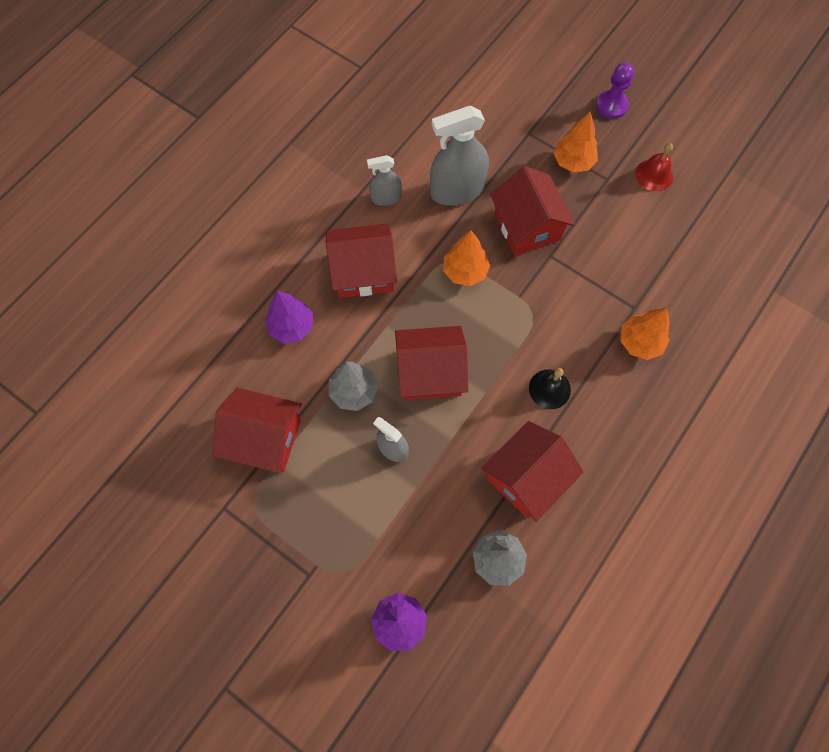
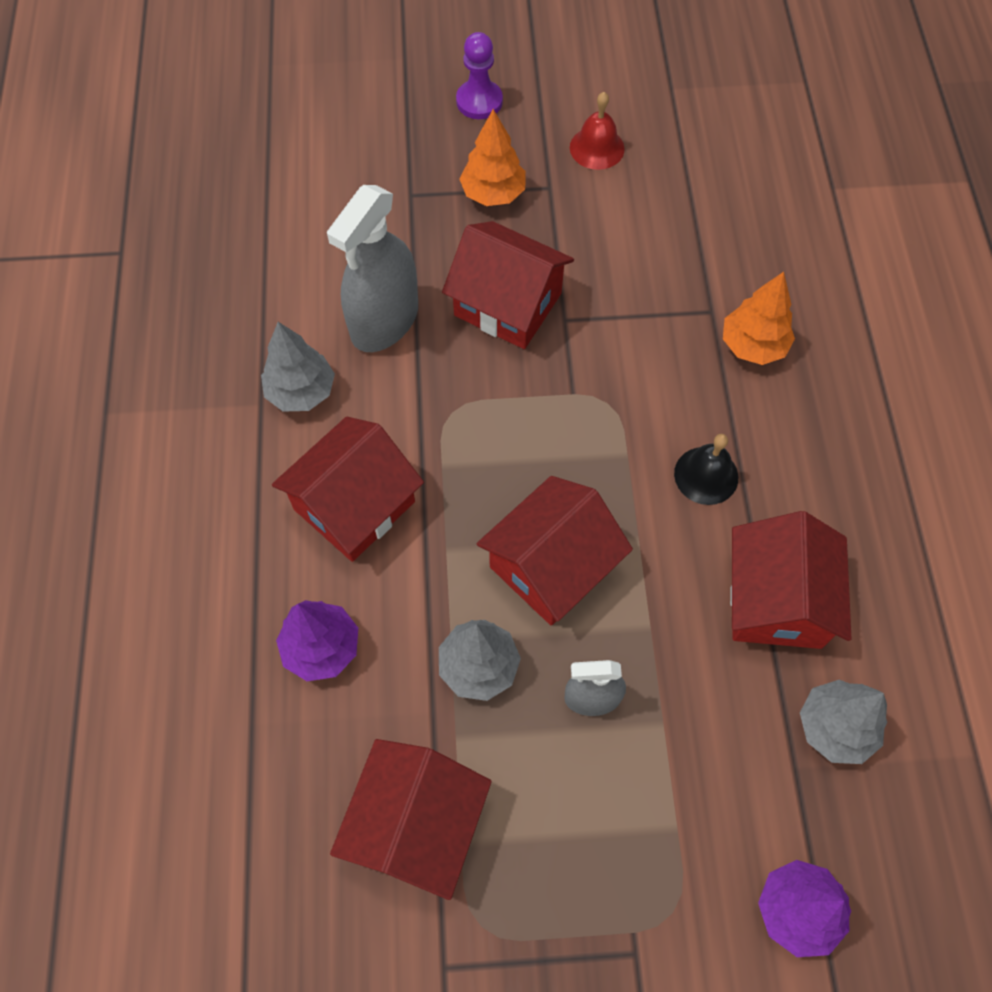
camera: 40 degrees left, 5 degrees down
red house [213,388,302,473] -> red house turned 45 degrees counterclockwise [330,739,492,900]
grey spray bottle [367,155,402,206] -> grey tree [261,322,335,412]
orange tree [443,231,490,286] -> none

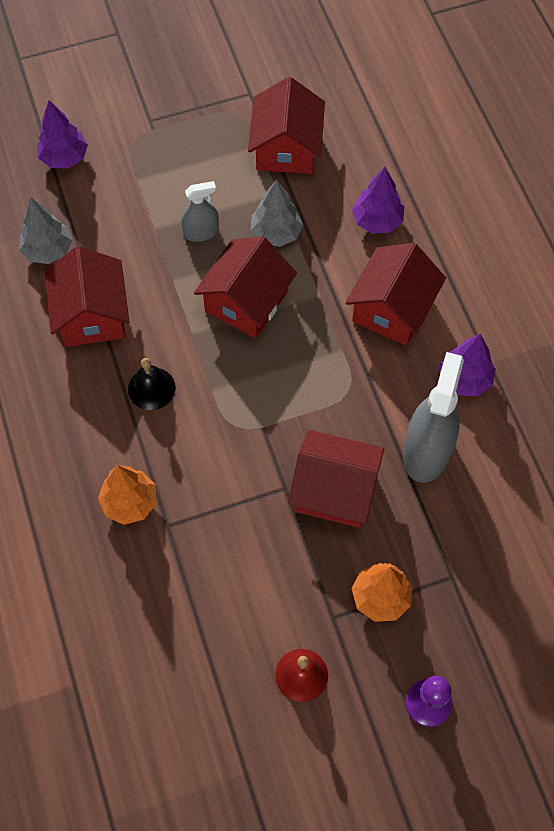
camera: 165 degrees right, 0 degrees up
grey tree [261,322,335,412] -> purple tree [439,334,496,396]

